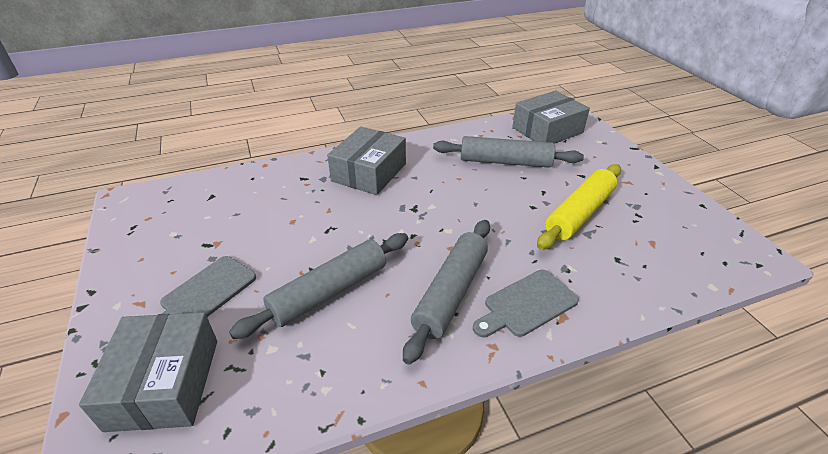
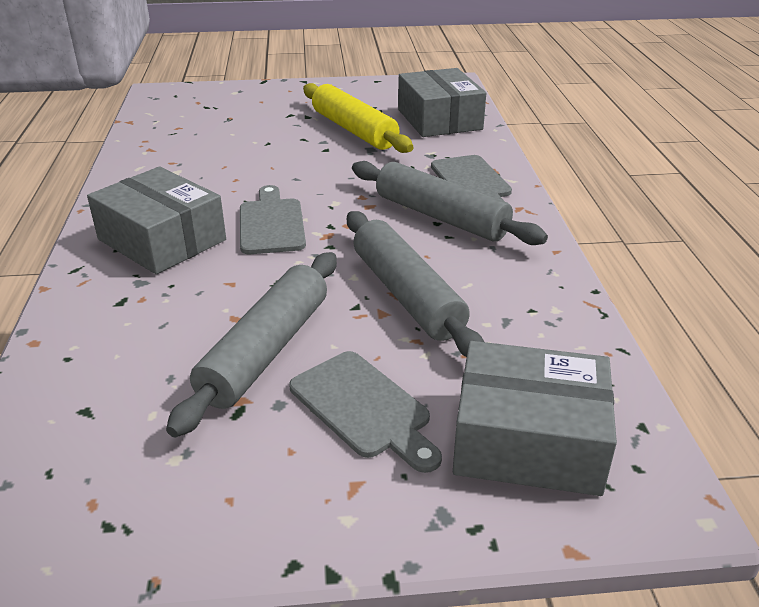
camera: 75 degrees left, 5 degrees down
grey rolling pin [433,136,584,168] -> grey rolling pin moved to [166,252,337,438]
grey box [512,90,590,144] -> grey box moved to [398,68,486,137]
none -> grey cutting board [240,185,306,254]

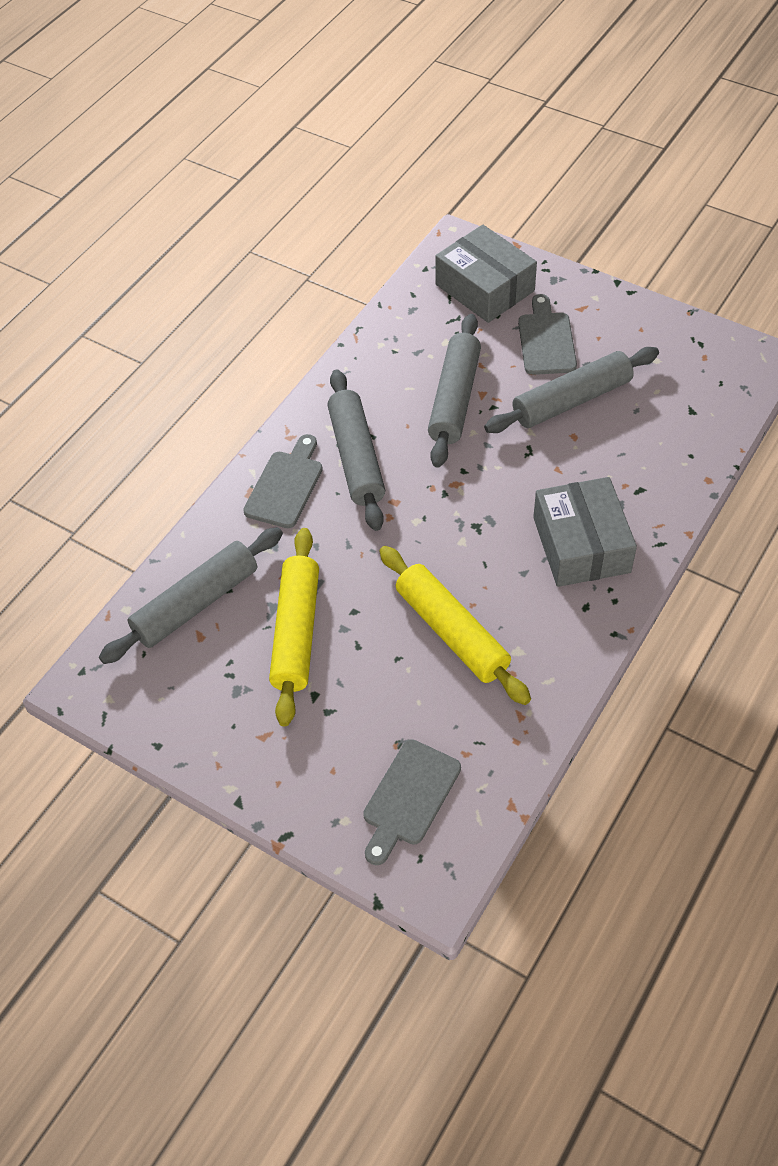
camera: 140 degrees left, 20 degrees up
grey cutting board [240,185,306,254] -> grey cutting board moved to [363,739,461,865]
grey box [398,68,486,137] -> grey rolling pin [99,527,283,664]
none -> yellow rolling pin [379,546,531,705]

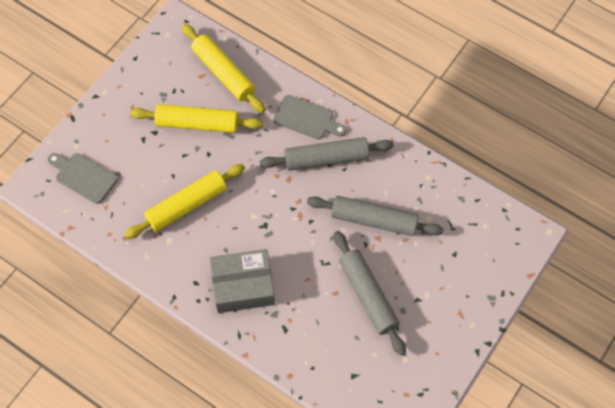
camera: 90 degrees right, 10 degrees up
grey rolling pin [99,527,283,664] -> yellow rolling pin [182,24,266,113]
grey box [435,225,537,323] -> none
grey cutting board [518,294,577,375] -> none

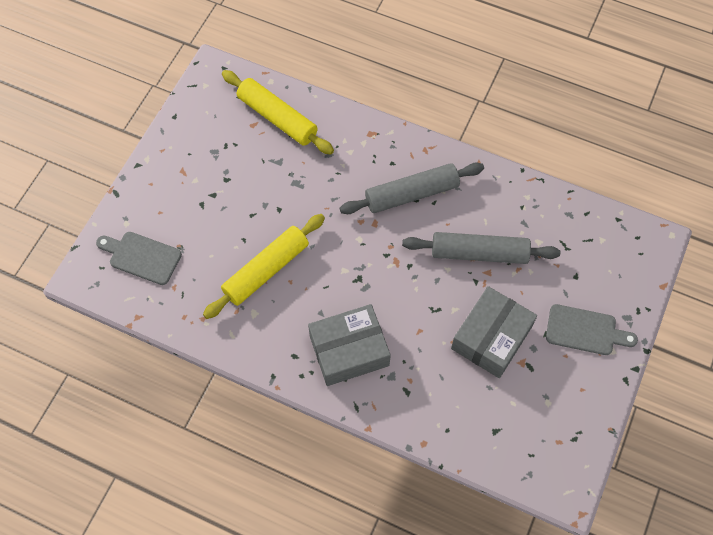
camera: 10 degrees left, 0 degrees up
yellow rolling pin [130,104,263,133] -> none
grey cutting board [273,95,346,139] -> grey cutting board moved to [546,304,638,355]
grey rolling pin [334,231,406,355] -> grey box [451,286,537,378]

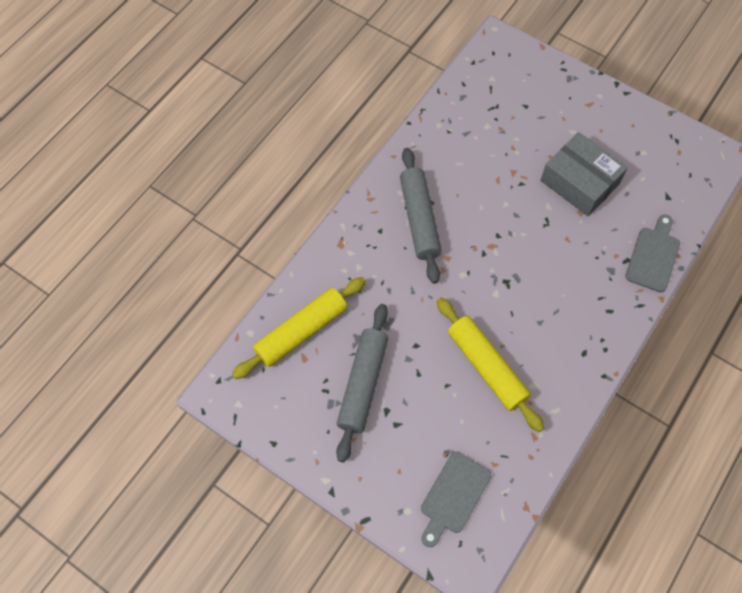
camera: 80 degrees left, 0 degrees up
grey box [308,304,391,386] -> none
grey rolling pin [402,232,560,264] -> grey rolling pin moved to [336,304,388,462]
grey cutting board [546,304,638,355] -> grey cutting board moved to [625,214,680,292]

